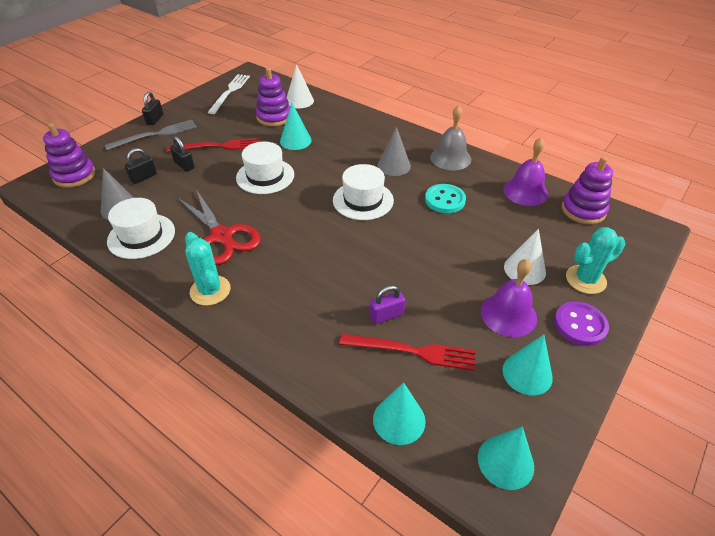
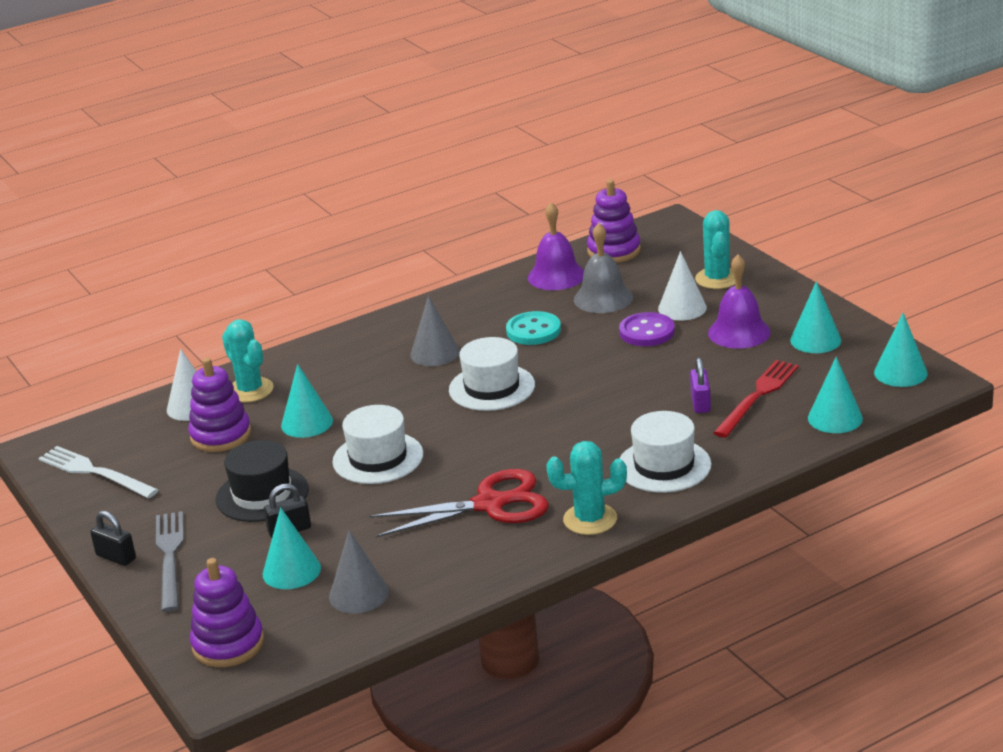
camera: 65 degrees left, 15 degrees down
white hat [107,198,175,259] -> white hat moved to [619,411,712,493]
black padlock [125,148,157,184] -> turquoise cone [262,507,321,589]
red fork [167,138,260,152] -> black hat [216,440,309,522]
grey bell [430,105,471,170] -> grey bell moved to [574,223,633,313]
purple button [554,301,609,346] -> purple button moved to [619,312,675,346]
none -> turquoise cactus [222,319,274,403]

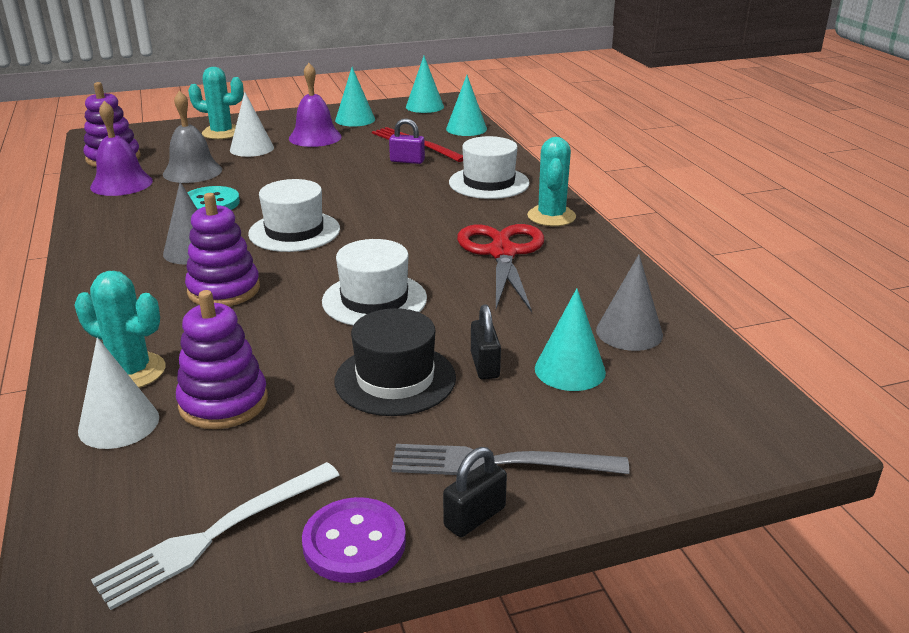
camera: 80 degrees left, 0 degrees up
purple stacking toy [190,558,264,667] -> purple stacking toy moved to [185,193,260,306]
turquoise cactus [222,319,274,403] -> turquoise cactus turned 45 degrees clockwise [74,271,165,388]
turquoise cone [281,364,333,438] -> none
purple button [619,312,675,346] -> purple button moved to [302,497,406,583]

